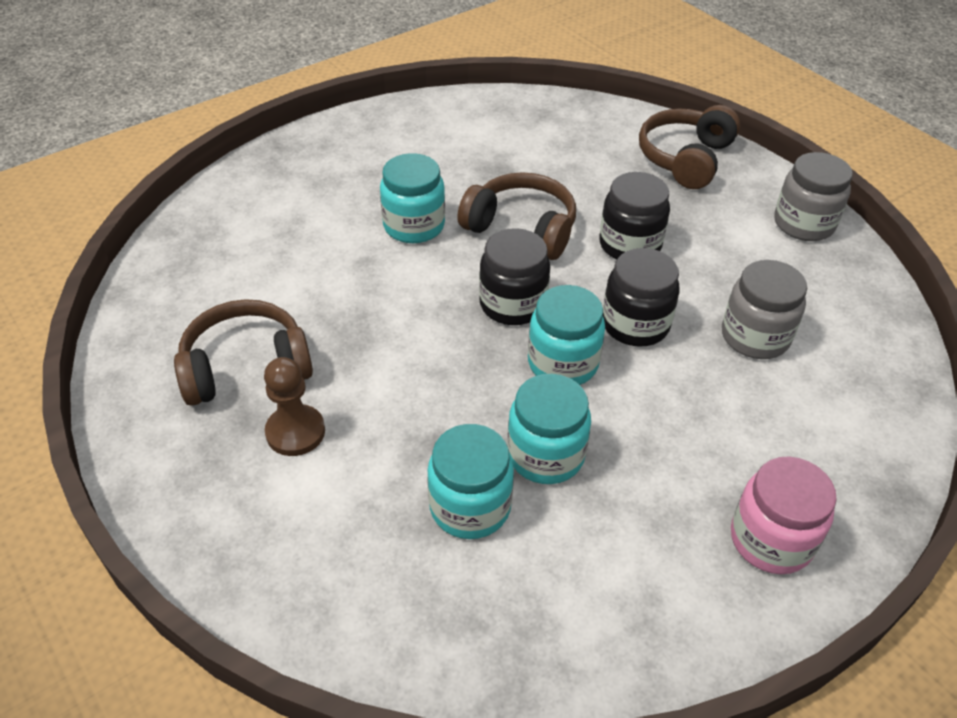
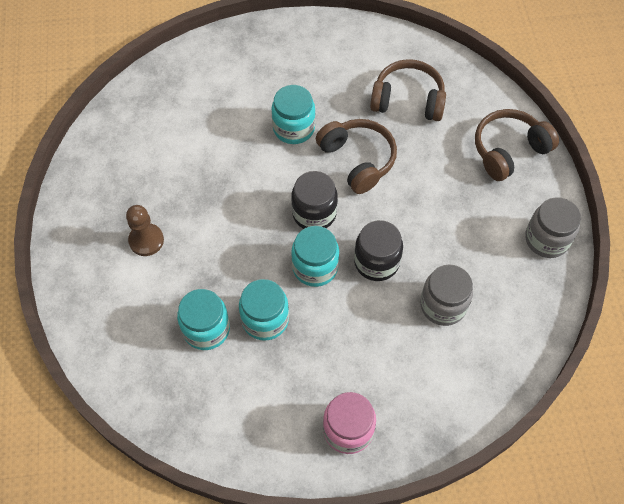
camera: 30 degrees right, 15 degrees up
brown headphones [174,299,313,406] -> brown headphones moved to [370,59,446,121]
black jar [599,172,670,260] -> none

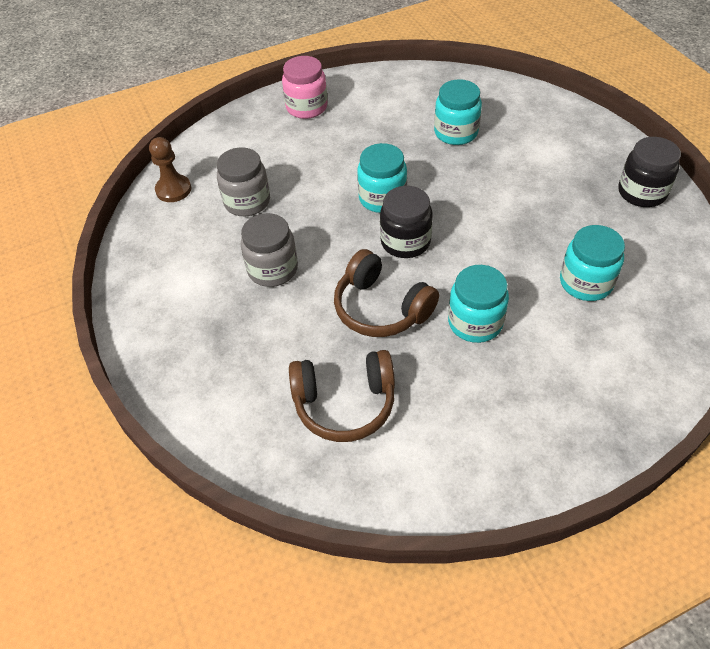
camera: 165 degrees right, 10 degrees down
brown pawn [126,205,164,256] -> brown pawn moved to [149,137,191,202]
turquoise jar [239,279,289,341] -> turquoise jar moved to [560,225,625,301]
black jar [354,220,403,281] -> black jar moved to [618,137,681,207]
brown headphones [475,109,559,181] -> none
grey jar [525,197,581,258] -> grey jar moved to [241,213,298,287]

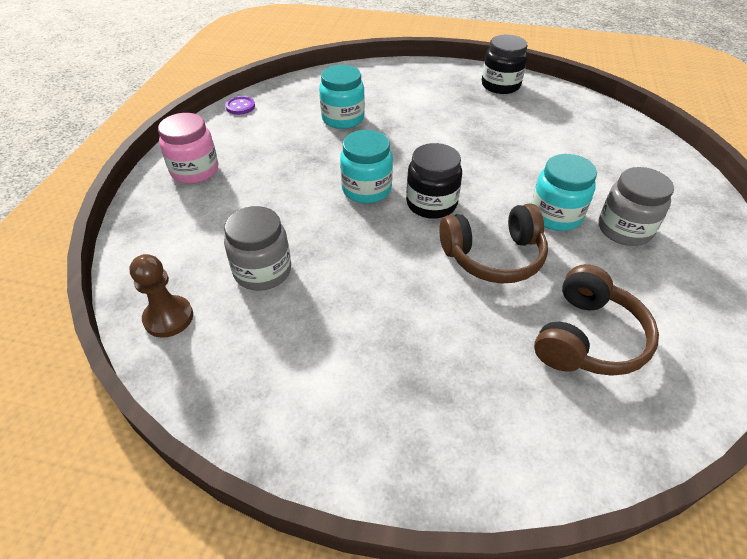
camera: 55 degrees left, 5 degrees down
grey jar [241,213,298,287] -> grey jar moved to [599,167,674,246]
turquoise jar [560,225,625,301] -> none
none -> purple button [225,96,255,115]

